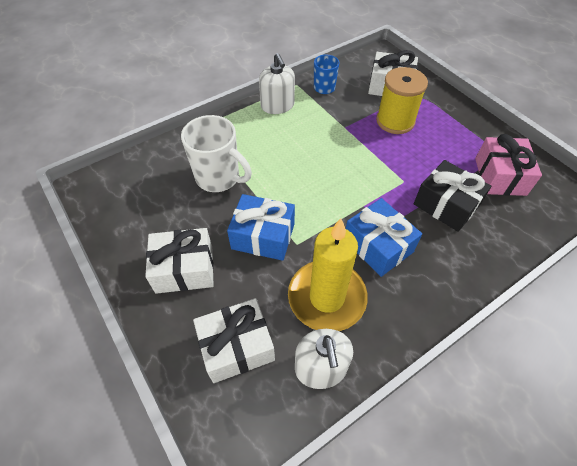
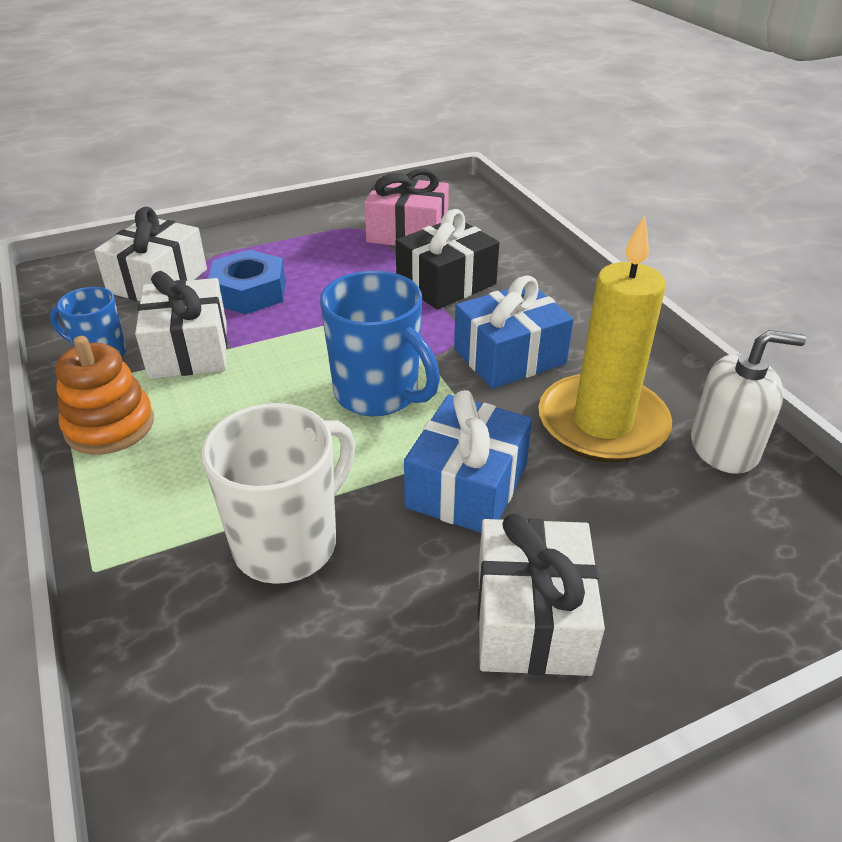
camera: 80 degrees left, 15 degrees down
white gift [193,298,275,383] -> white gift moved to [135,271,227,379]
white soap dispenser [259,53,295,114] -> orange stacking toy [55,336,154,455]
yellow spool [376,67,428,134] -> blue nut [208,250,285,314]
none -> blue mug [320,271,440,416]

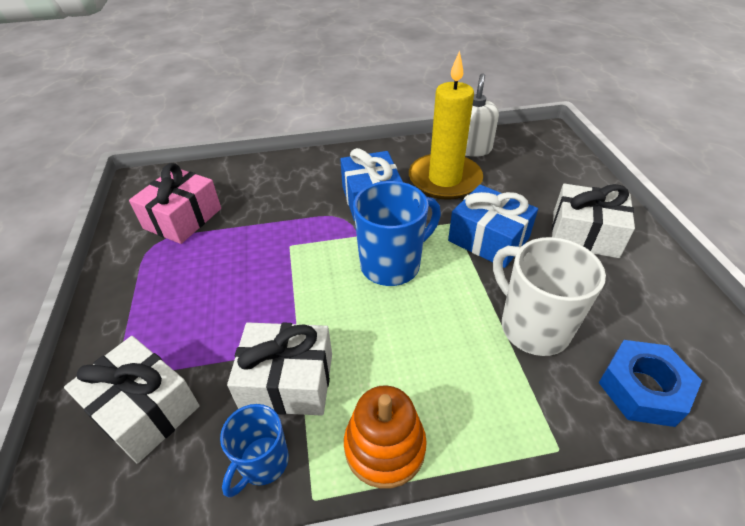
camera: 75 degrees left, 5 degrees up
blue nut [208,250,285,314] -> blue nut moved to [599,340,702,427]
black gift [396,209,499,309] -> none

